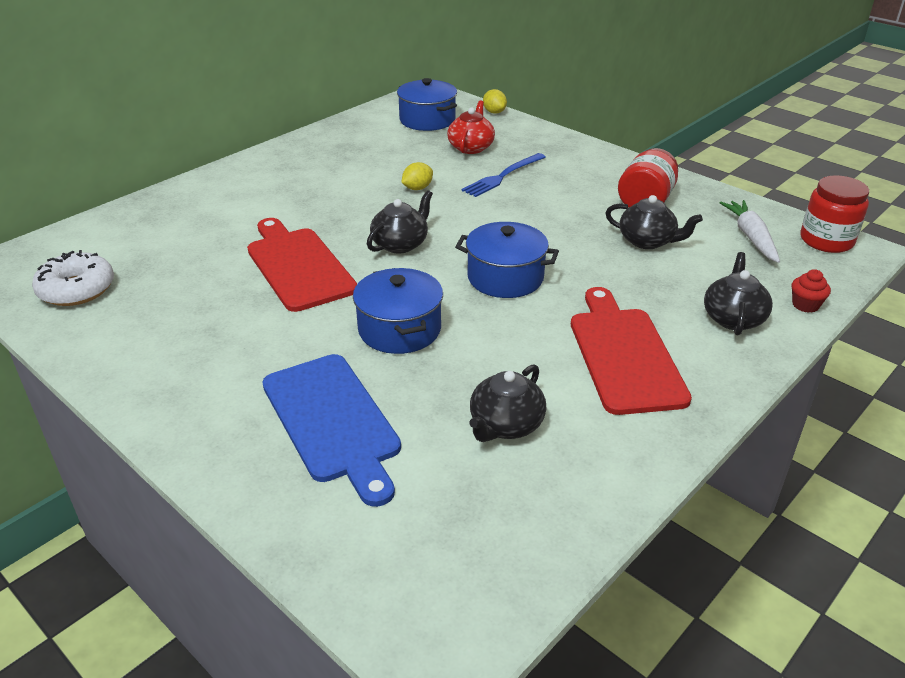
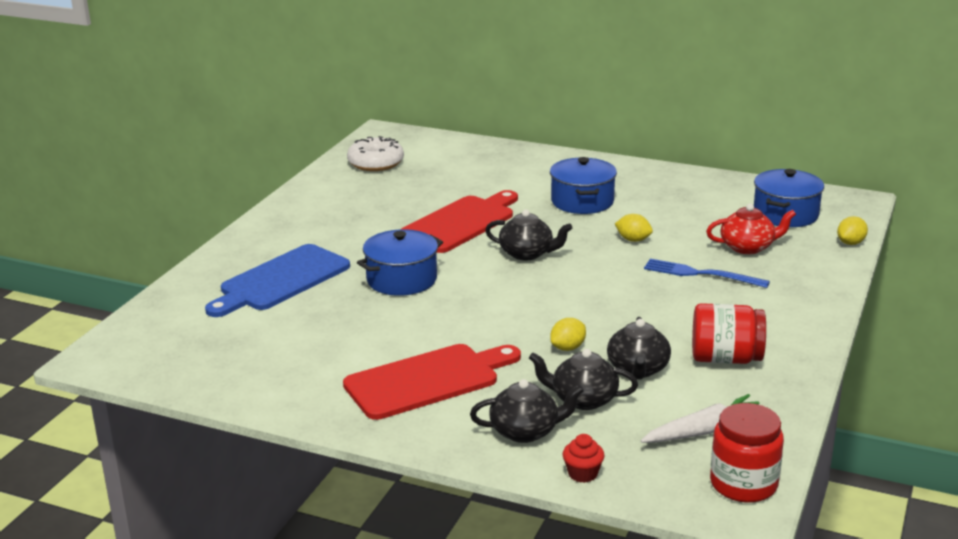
camera: 70 degrees right, 10 degrees down
blue pot [455,222,559,298] -> blue pot moved to [550,157,617,214]
black teapot [469,364,546,442] -> black teapot moved to [529,349,638,410]
none -> yellow lemon [550,318,586,351]

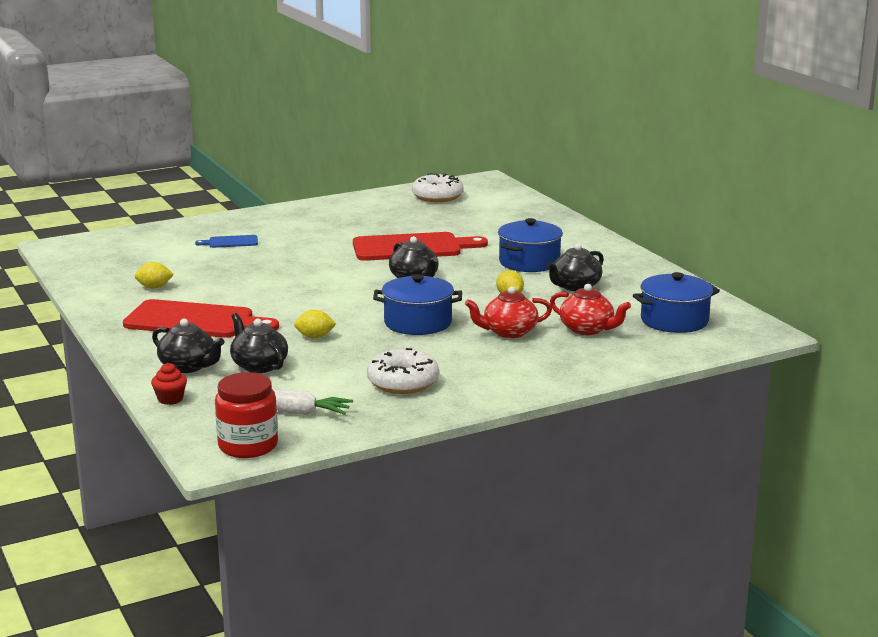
camera: 40 degrees right, 5 degrees down
blue cutting board [205,244,350,317] -> blue cutting board [195,235,258,248], size x0.46
blue pot [357,229,443,296] -> blue pot moved to [373,274,462,335]
black teapot [607,317,671,379] -> black teapot moved to [546,243,604,291]
blue fork [644,259,770,288] -> red teapot [465,286,552,338]
red jar [692,303,766,364] -> white donut [367,348,439,394]
yellow lemon [837,216,868,245] -> yellow lemon moved to [135,262,174,289]

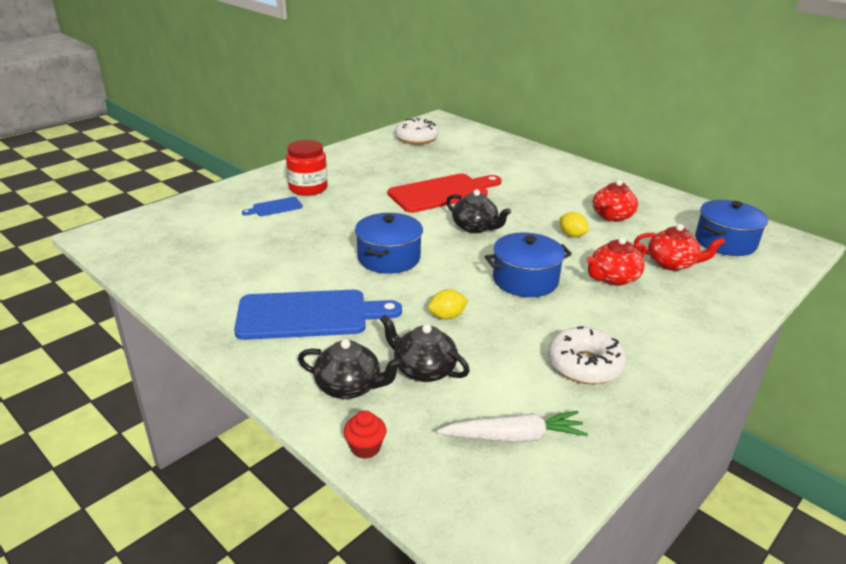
camera: 20 degrees left, 10 degrees up
red cutting board [123,299,279,338] -> blue cutting board [234,290,402,340]
yellow lemon [135,262,174,289] -> none
red jar [215,372,278,458] -> red jar moved to [286,140,327,196]
blue pot [498,218,563,272] -> blue pot moved to [355,213,423,274]
black teapot [546,243,604,291] -> red teapot [592,180,638,222]

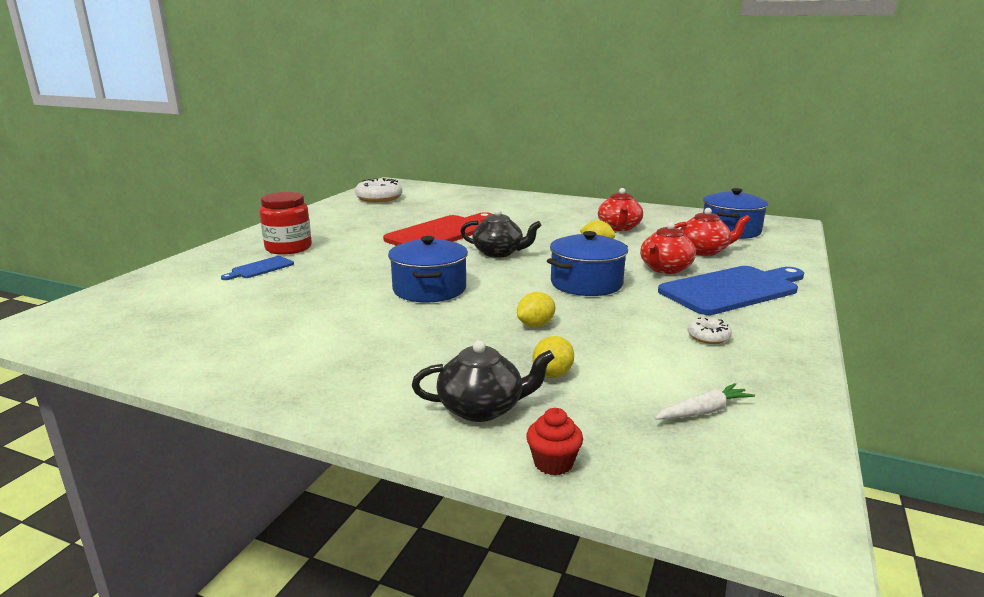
camera: 20 degrees left, 10 degrees down
blue cutting board [234,290,402,340] -> blue cutting board moved to [658,266,804,315]
black teapot [380,315,470,382] -> yellow lemon [532,336,574,378]
white carrot [437,411,588,443] -> white carrot [655,383,755,420], size x0.66
white donut [548,326,626,384] -> white donut [687,317,732,344], size x0.50

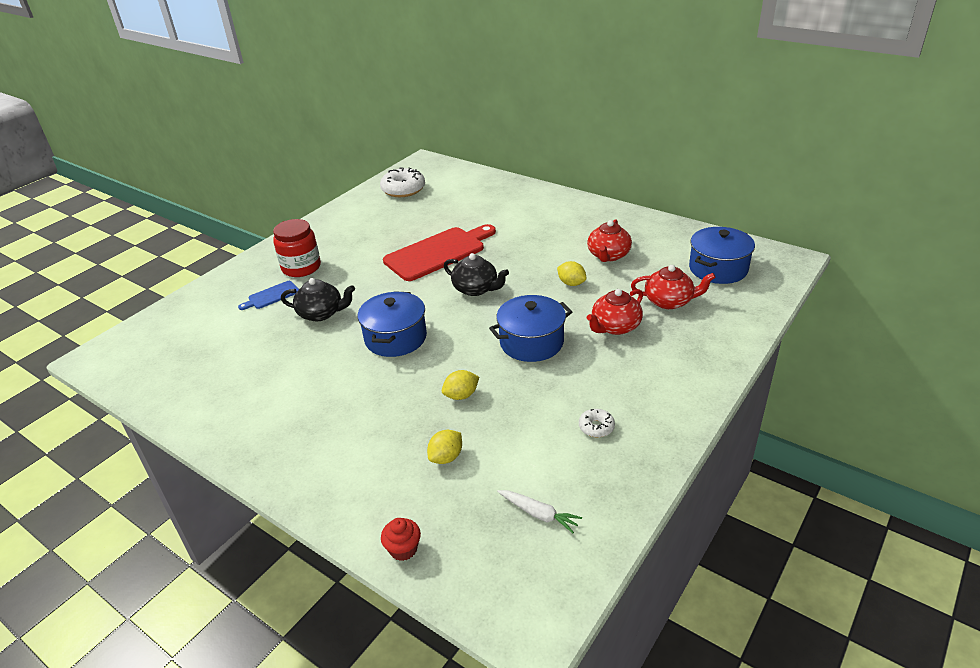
camera: 15 degrees right, 15 degrees up
black teapot [412,341,555,422] -> black teapot moved to [281,278,355,321]
white carrot [655,383,755,420] -> white carrot turned 45 degrees clockwise [497,490,582,533]
blue cutting board [658,266,804,315] -> none

